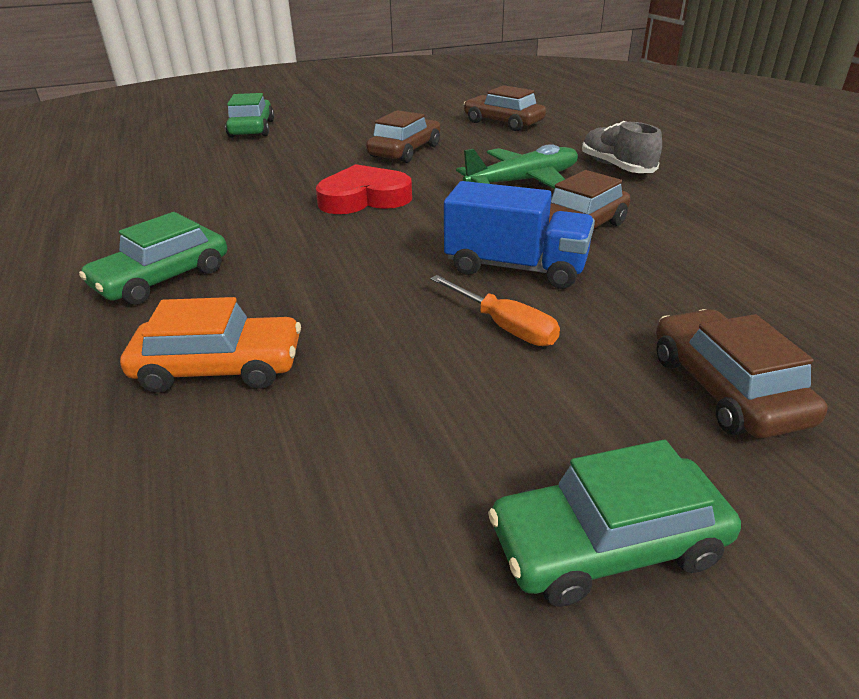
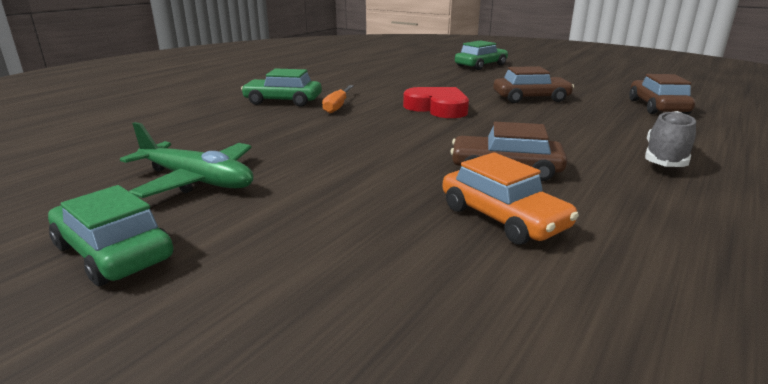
camera: 55 degrees right, 10 degrees down
orange car [120,297,301,393] -> orange car moved to [442,152,579,245]
orange screwdriver [430,275,560,346] -> orange screwdriver moved to [322,85,354,113]
blue truck [444,181,595,289] -> none
green plane [456,144,578,189] -> green plane moved to [120,122,254,198]
brown car [656,309,828,438] -> none

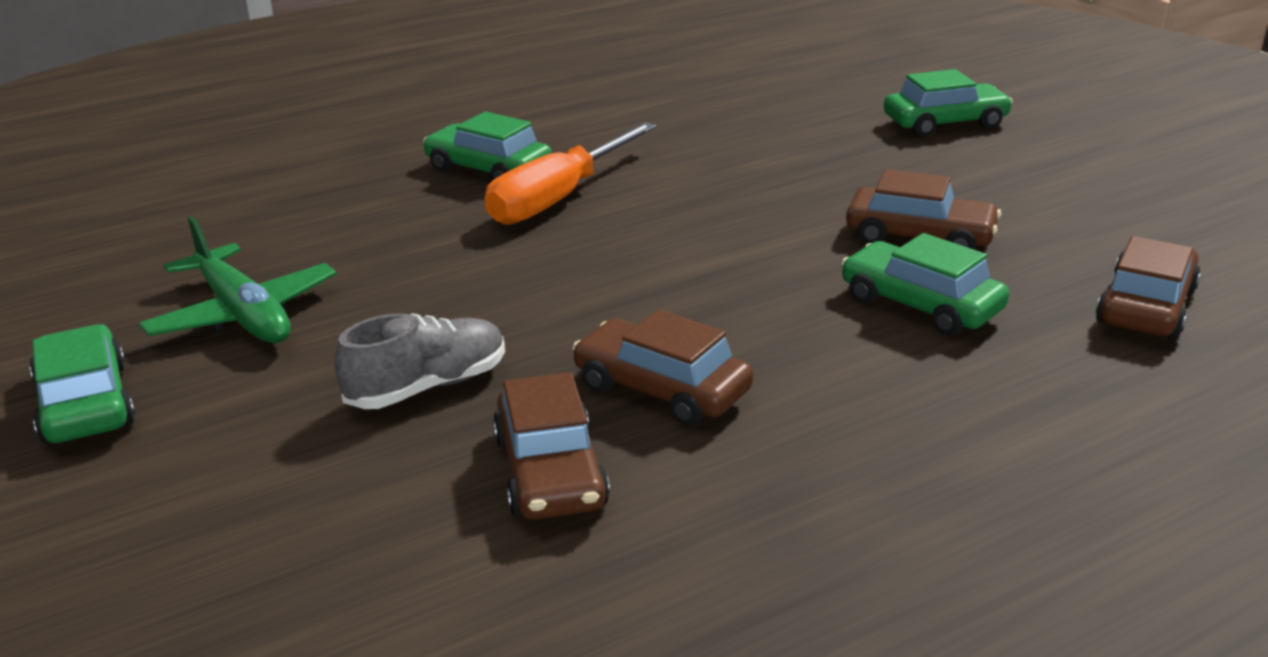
camera: 25 degrees right, 5 degrees up
orange screwdriver [322,85,354,113] -> orange screwdriver [485,122,657,225], size x1.74
red heart [403,87,469,118] -> none
orange car [442,152,579,245] -> brown car [493,372,610,520]
grey shoe [645,111,696,167] -> grey shoe moved to [334,313,505,409]
none -> green car [841,233,1009,335]

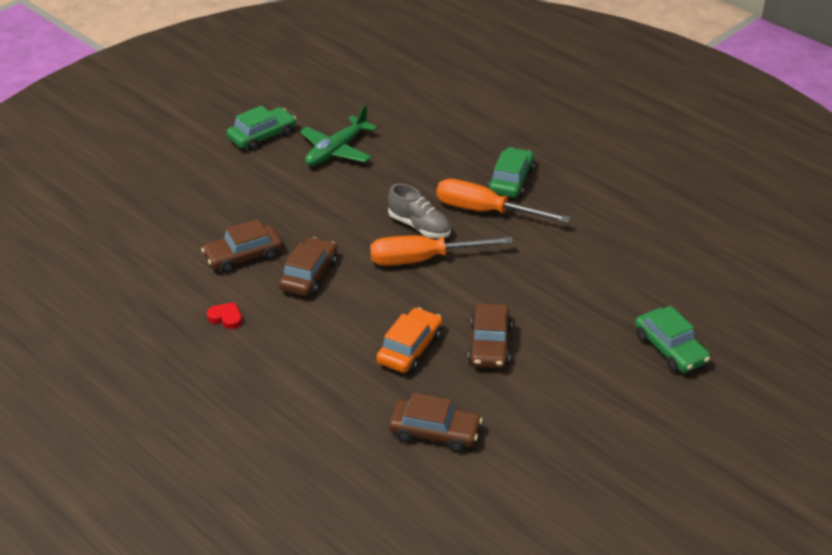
camera: 75 degrees right, 10 degrees up
grey shoe [334,313,505,409] -> grey shoe moved to [388,184,451,238]
green car [841,233,1009,335] -> orange car [376,307,443,373]
none -> red heart [207,302,242,329]
none -> orange screwdriver [370,235,513,266]

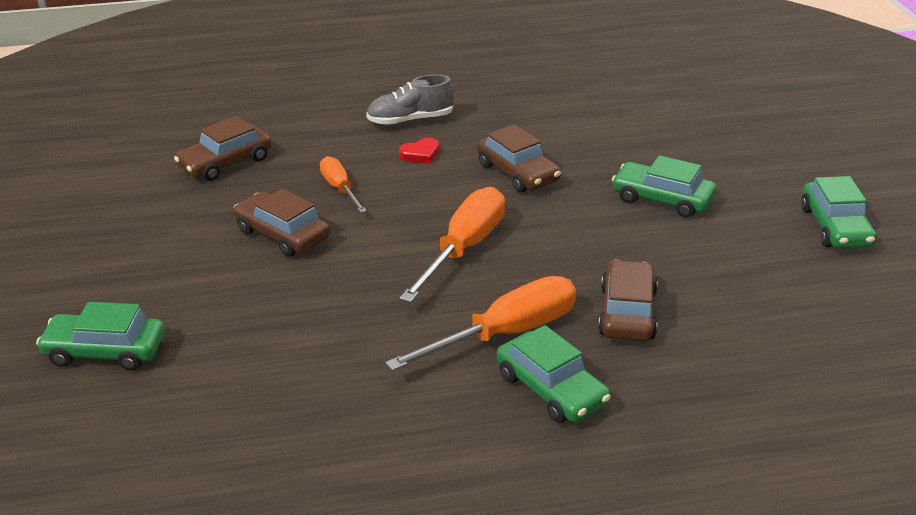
camera: 125 degrees right, 5 degrees down
brown car [201,219,283,273] -> brown car moved to [598,260,658,341]
red heart [207,302,242,329] -> red heart moved to [399,138,439,164]
green plane [300,105,378,166] -> none
orange car [376,307,443,373] -> orange screwdriver [320,156,367,213]
grey shoe [388,184,451,238] -> grey shoe moved to [366,74,454,125]
none -> green car [612,155,716,218]

